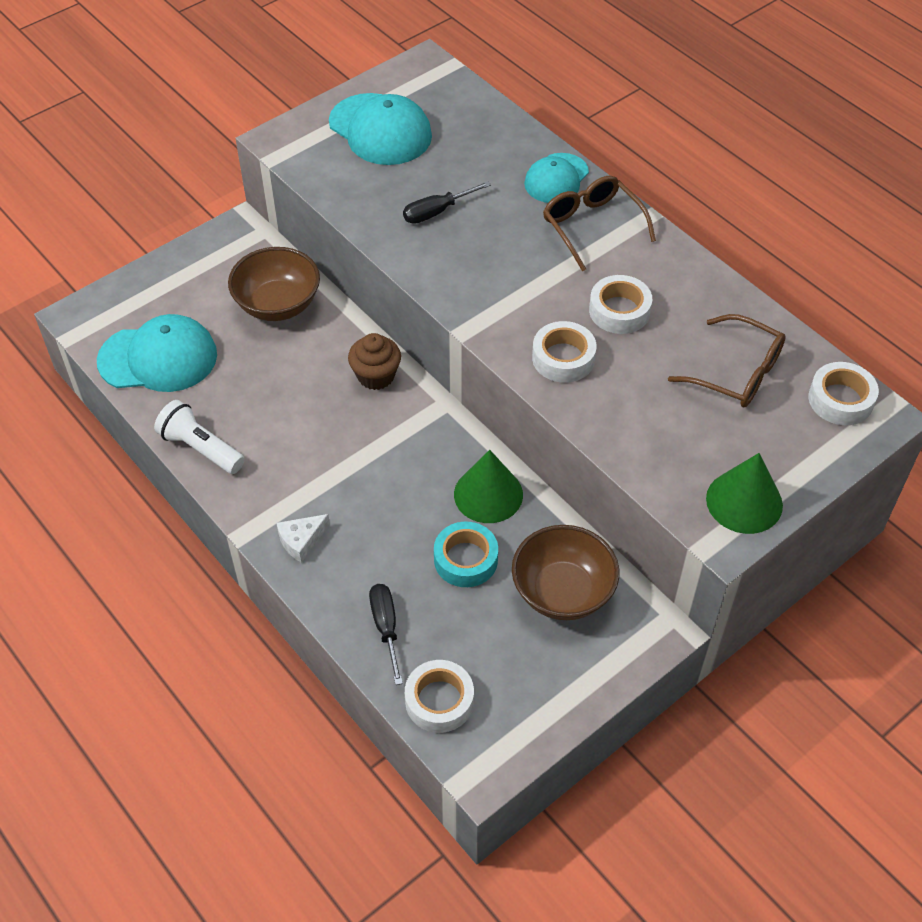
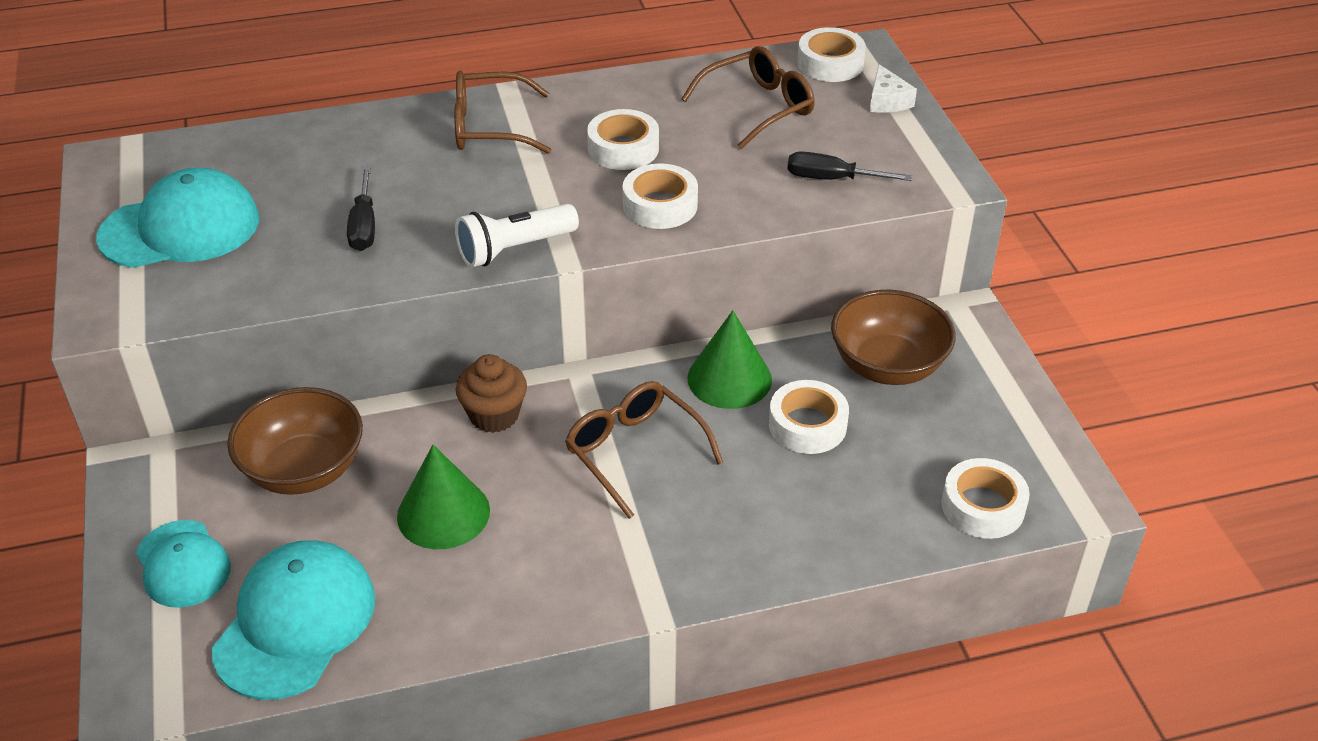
camera: 65 degrees left, 10 degrees down
white flashlight [154,400,245,474] -> white flashlight moved to [455,204,579,267]
white cheese [276,514,330,563] -> white cheese moved to [870,64,917,113]
black screwdriver [369,584,403,685] -> black screwdriver moved to [787,151,912,181]
turquoise tape [434,522,498,587] -> white tape [769,380,849,454]
turquoise cap [524,153,589,203] -> turquoise cap moved to [136,520,231,608]
green cone [706,453,783,534] -> green cone moved to [397,445,490,549]
none -> brown glasses [565,381,723,519]

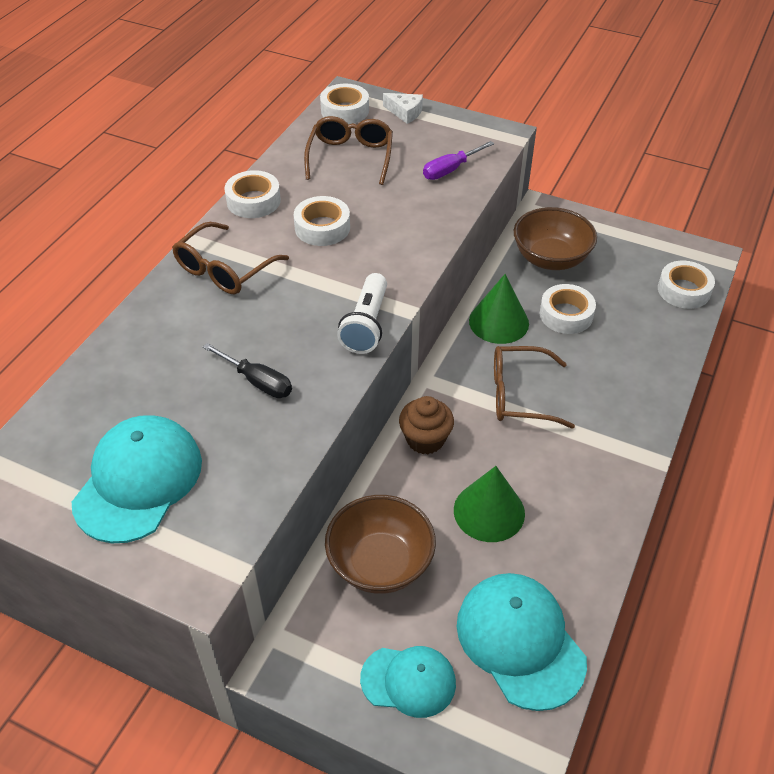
camera: 50 degrees left, 5 degrees up
white tape [623,163,698,229] -> white tape moved to [224,170,281,218]
black screwdriver [787,151,912,181] -> purple screwdriver [423,141,494,180]

